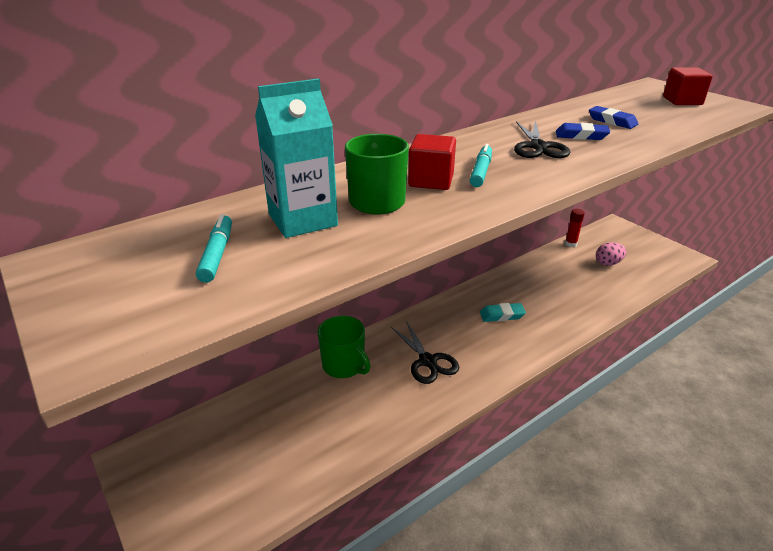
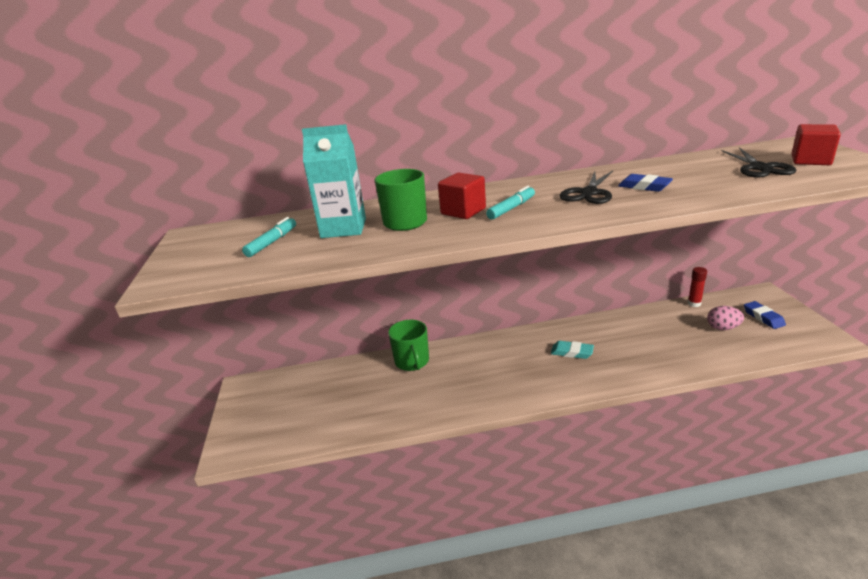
camera: 30 degrees right, 5 degrees down
black scissors [391,321,459,384] -> black scissors moved to [721,147,797,178]
blue eraser [589,106,638,129] -> blue eraser moved to [744,301,786,329]

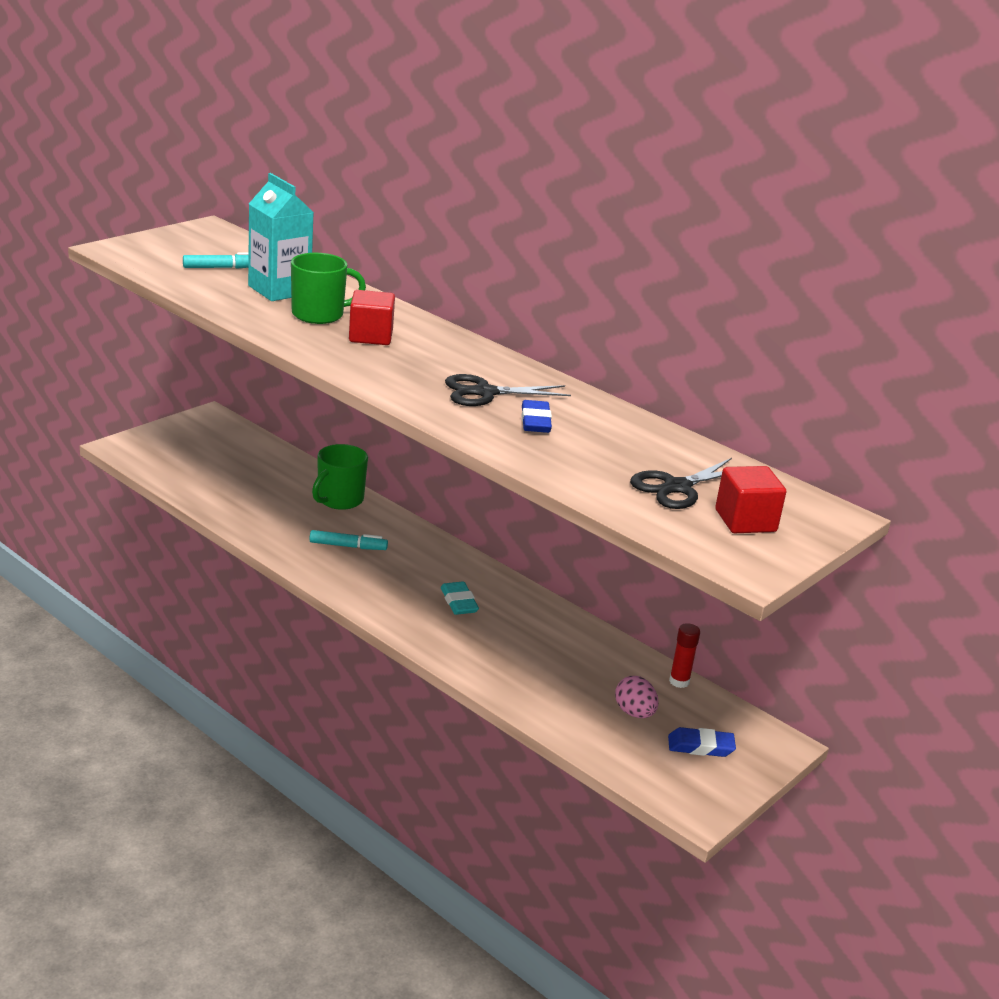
camera: 45 degrees right, 0 degrees up
turquoise marker [486,186,535,220] -> turquoise marker moved to [309,530,388,550]
blue eraser [744,301,786,329] -> blue eraser turned 60 degrees clockwise [668,727,736,757]

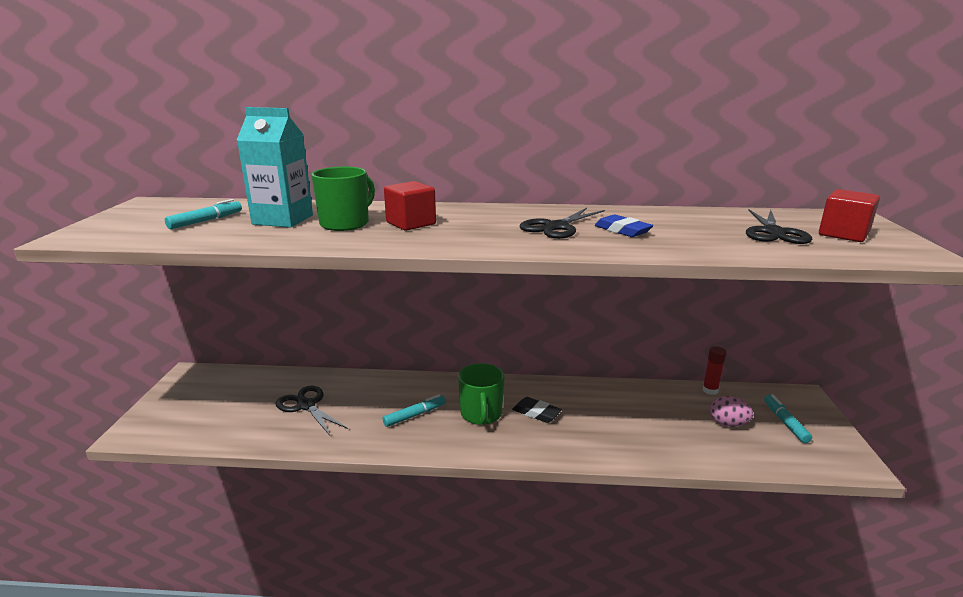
camera: 35 degrees left, 5 degrees down
green mug [312,444,368,510] -> green mug moved to [458,363,505,425]
turquoise eraser [441,581,479,615] -> black eraser [512,397,562,423]
blue eraser [668,727,736,757] -> turquoise marker [764,394,812,443]
none -> black scissors [275,386,348,436]

